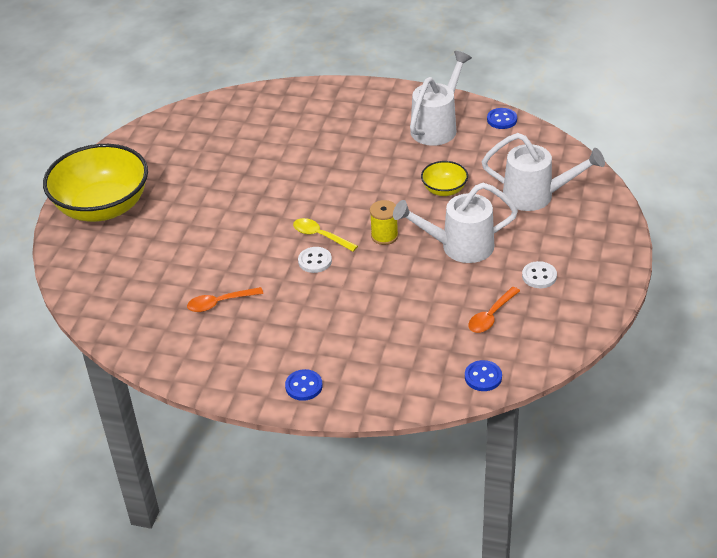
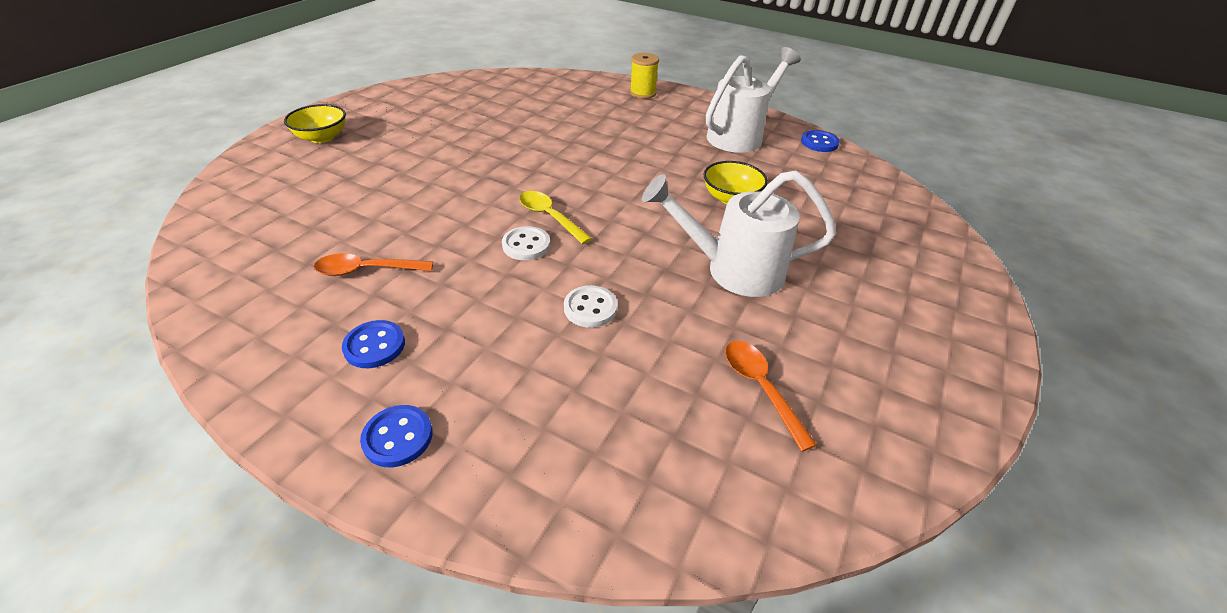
camera: 10 degrees right, 0 degrees up
yellow bowl [43,144,148,222] -> yellow bowl [284,104,346,143], size x0.46
yellow spool [370,200,398,245] -> yellow spool moved to [630,53,659,99]
blue button [465,360,502,391] -> blue button moved to [342,320,405,368]
orange spoon [468,287,520,333] -> orange spoon turned 105 degrees clockwise [725,341,817,452]
white watering can [482,133,605,211] -> none
white button [522,261,557,288] -> white button moved to [564,285,618,328]

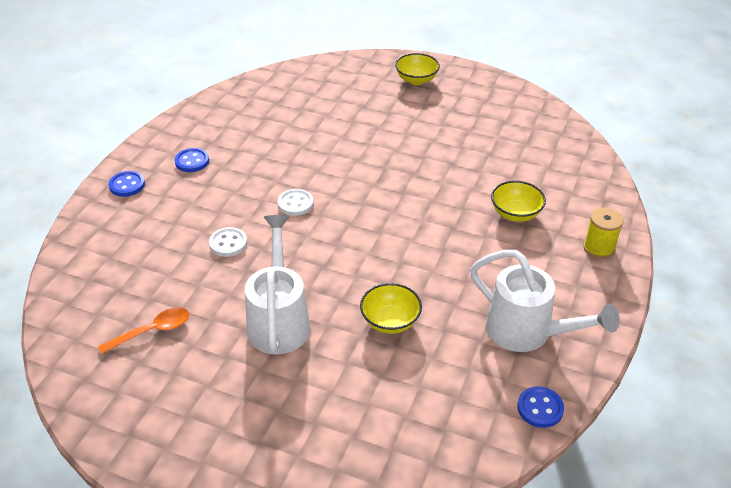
camera: 85 degrees right, 0 degrees up
orange spoon [314,253,433,276] -> none
yellow spoon [519,191,592,244] -> none
none -> yellow bowl [491,181,546,222]

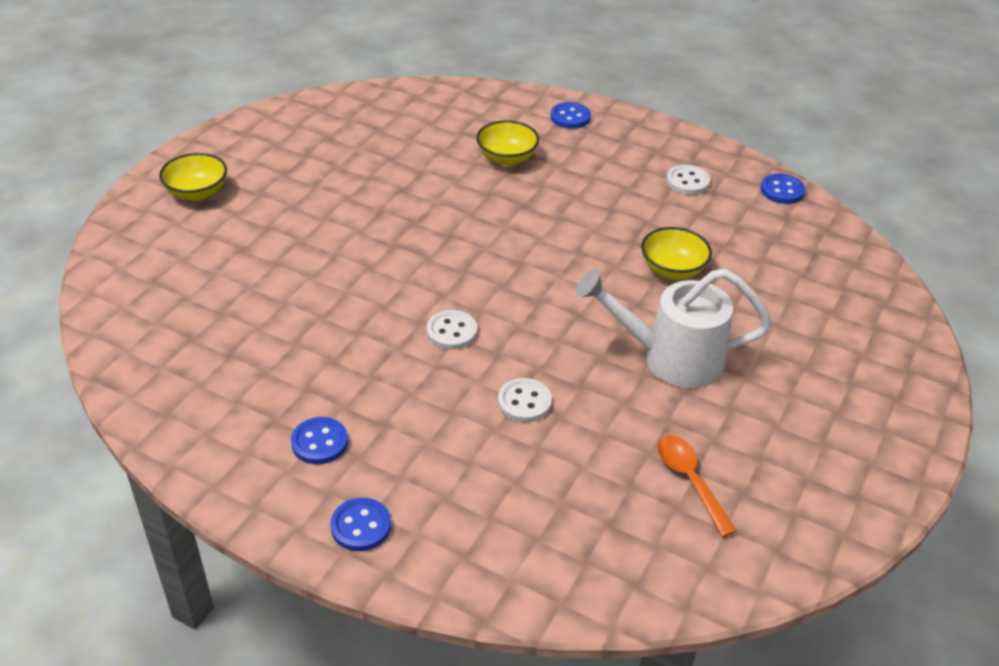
camera: 85 degrees left, 0 degrees up
white watering can [470,250,620,352] -> white button [666,165,710,195]
yellow spool [583,207,624,259] -> blue button [551,102,591,129]

